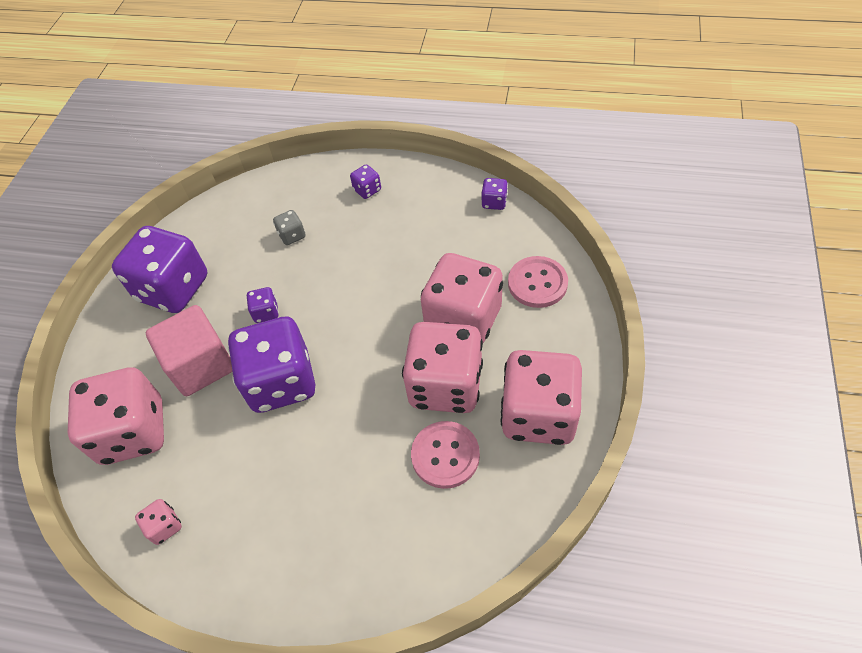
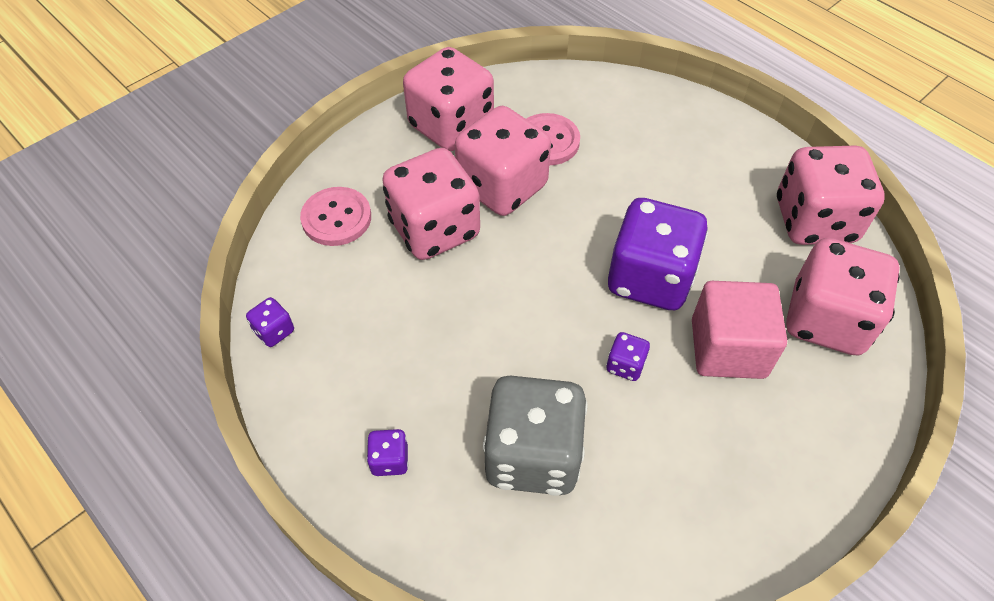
camera: 150 degrees left, 0 degrees up
purple dice [112,226,207,313] -> none
pink dice [135,499,182,545] -> pink dice [777,145,885,245], size x2.43
grey dice [273,210,305,245] -> grey dice [483,376,587,496], size x2.43

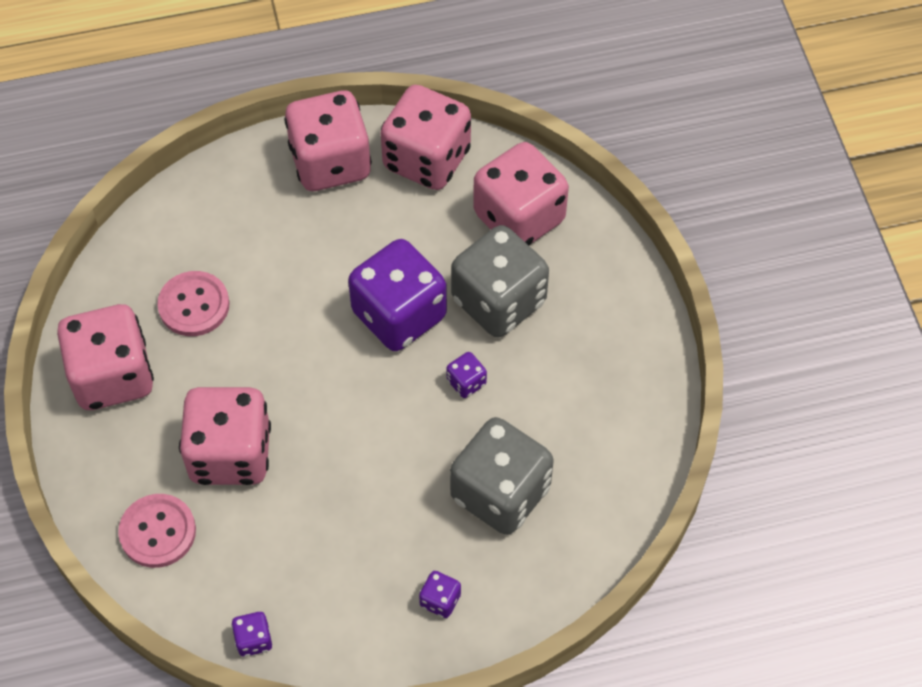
camera: 60 degrees left, 5 degrees up
pink dice [455,106,551,216] -> pink dice moved to [284,91,372,191]
pink cube [692,281,787,379] -> grey dice [451,225,549,337]

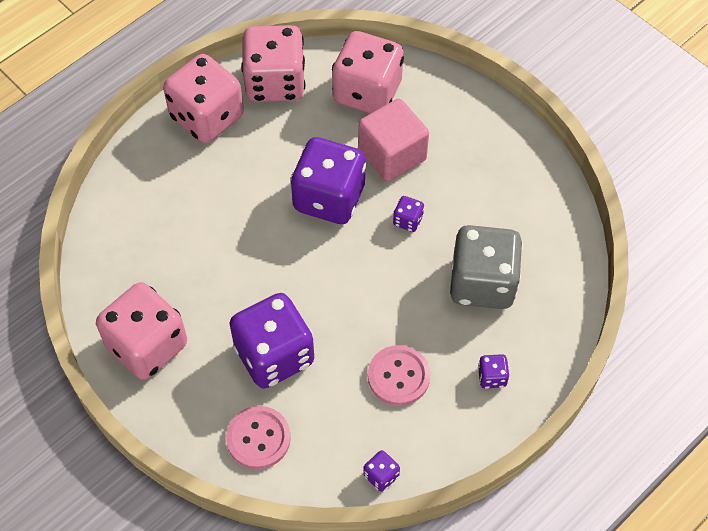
camera: 30 degrees left, 0 degrees up
pink button [157,271,230,336] -> pink button moved to [368,345,430,406]
pink dice [179,387,271,485] -> purple dice [229,293,314,389]
grey dice [451,225,549,337] -> pink cube [358,98,429,182]

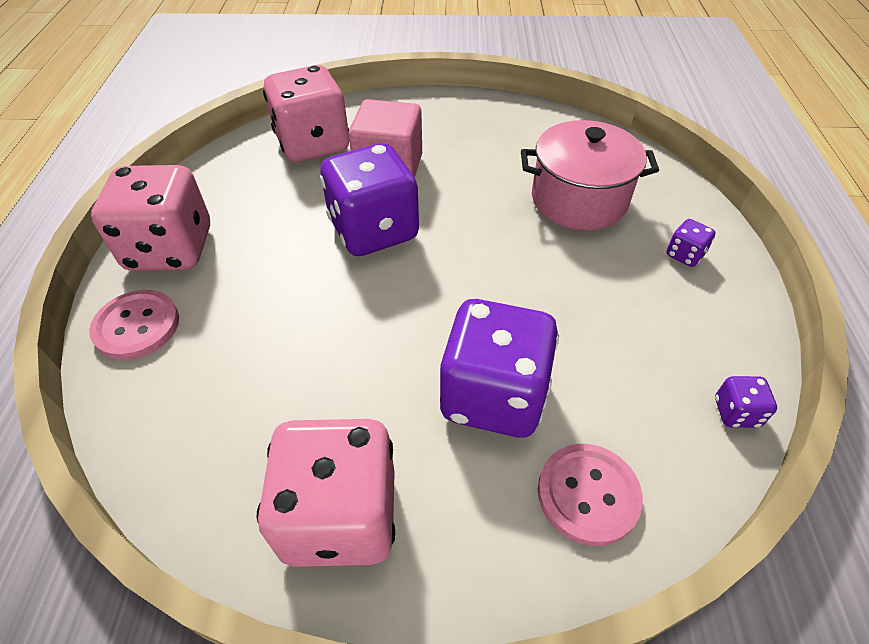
camera: 45 degrees left, 10 degrees down
pink dice [241,25,305,102] -> none
pink button [368,345,430,406] -> pink button moved to [89,290,179,360]
purple dice [393,196,424,232] -> none
grey dice [450,225,523,309] -> pink pot [521,120,659,230]

